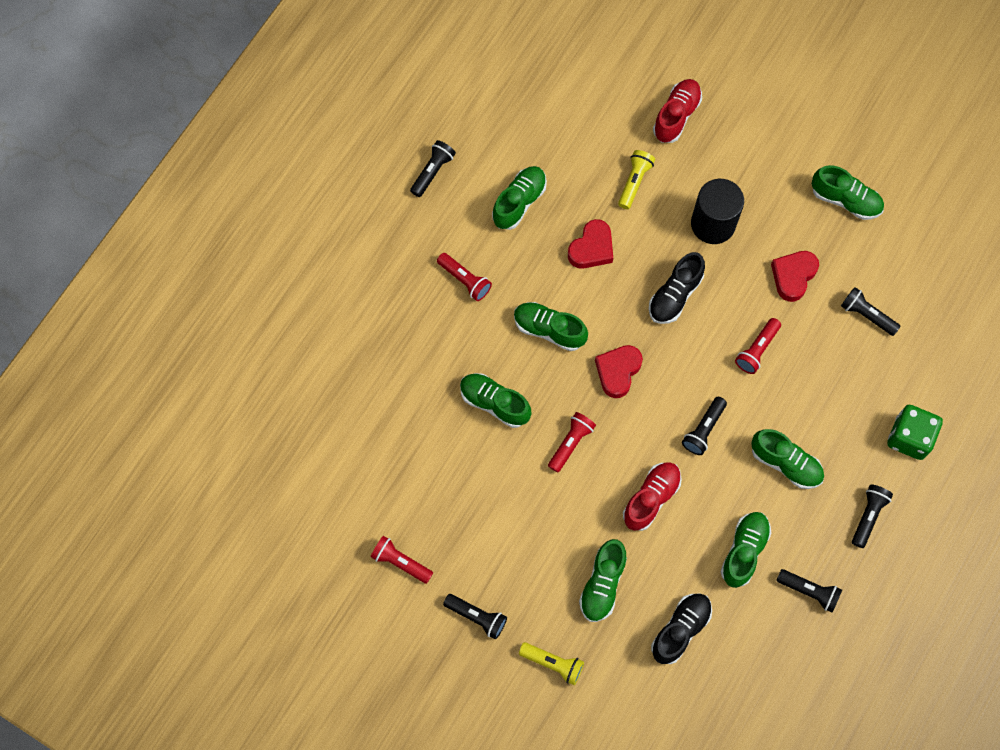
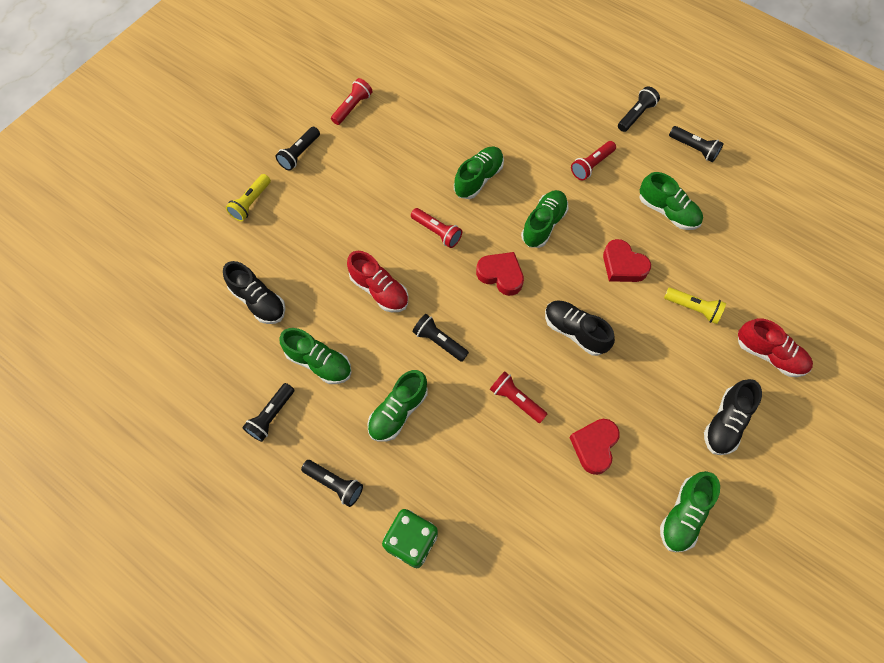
camera: 95 degrees right, 5 degrees down
green shoe [579,539,627,622] -> none
black cylinder [691,179,744,244] -> none
red heart [771,251,819,302] -> red heart turned 105 degrees counterclockwise [569,419,620,475]
black flashlight [841,287,901,336] -> black flashlight moved to [618,86,660,132]
none -> black shoe [704,379,762,455]

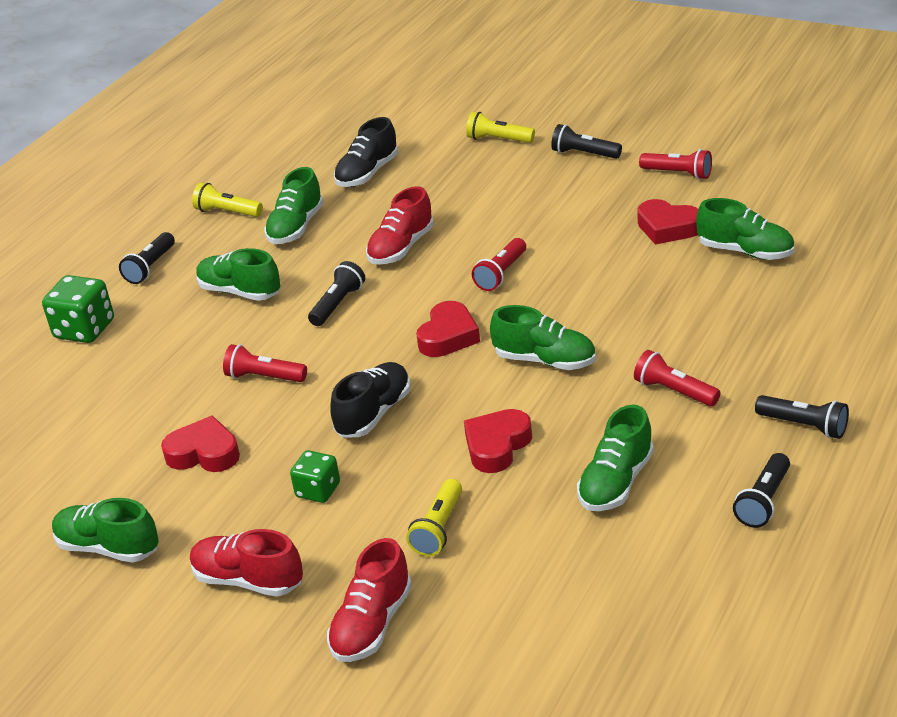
camera: 85 degrees right, 30 degrees down
black flashlight [242,383,294,442] -> yellow flashlight [192,183,263,217]
green shoe [454,147,504,199] -> green shoe moved to [696,198,794,260]
red flashlight [490,371,547,423] -> red flashlight turned 105 degrees counterclockwise [223,344,307,382]
black shoe [704,379,762,455] -> red shoe [190,529,303,597]
none -> green dice [290,450,340,503]
none -> red heart [637,199,698,245]

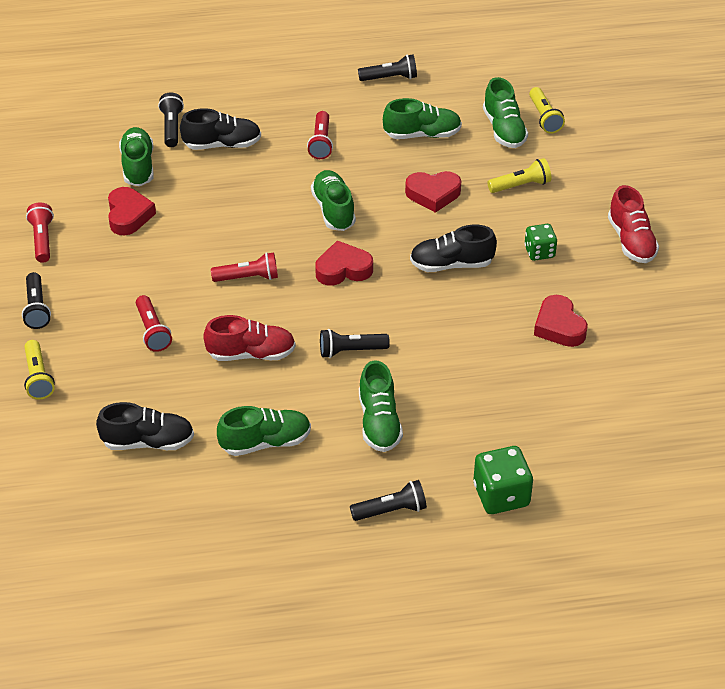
camera: 130 degrees left, 10 degrees up
green shoe [52,498,159,563] -> green shoe moved to [483,77,528,148]
yellow flashlight [192,183,263,217] -> yellow flashlight moved to [529,87,565,134]
red flashlight [223,344,307,382] -> red flashlight moved to [136,295,172,352]
red shoe [327,538,412,662] -> none
black flashlight [755,395,849,439] -> black flashlight moved to [158,93,184,147]
none -> black shoe [180,108,261,150]

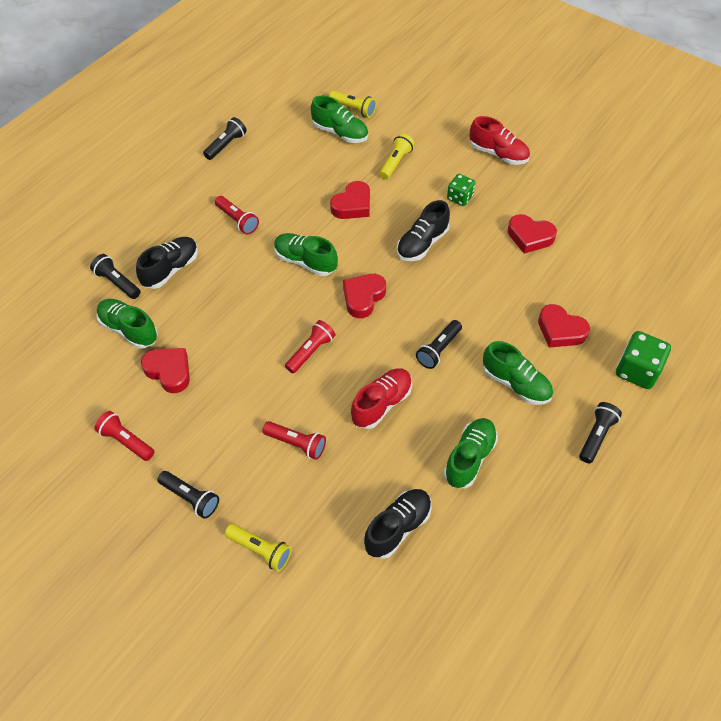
camera: 45 degrees left, 10 degrees up
green shoe [383,98,462,139] -> none
none -> red heart [538,304,590,348]

